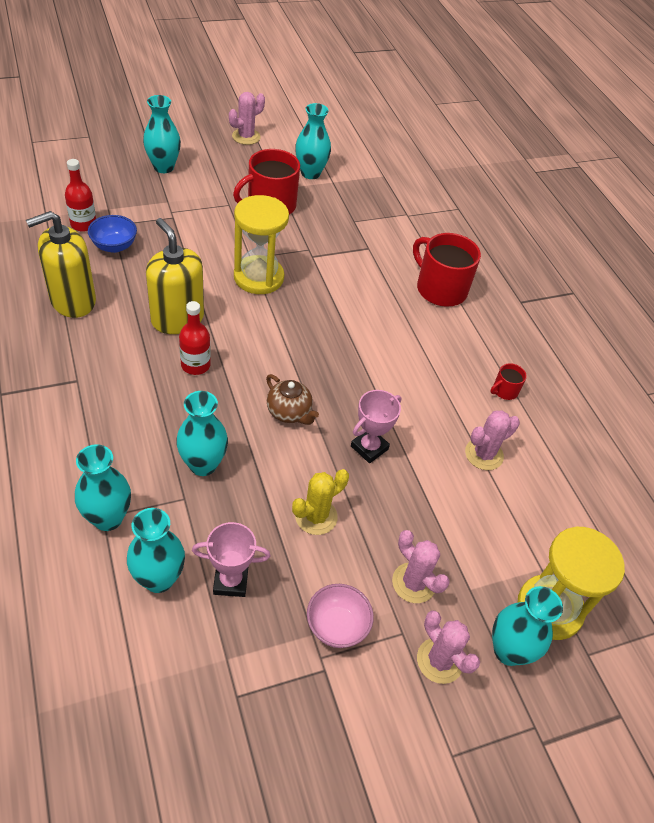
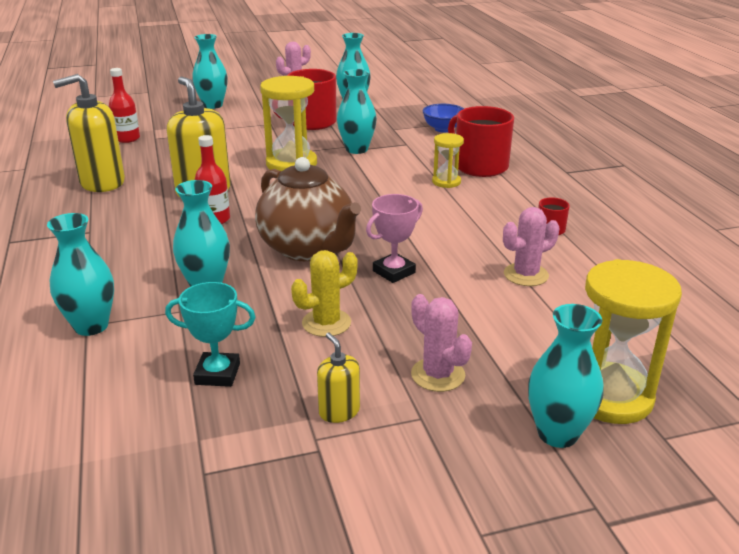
camera: 10 degrees right, 20 degrees down
blue bowl [88,215,137,253] -> blue bowl moved to [423,104,464,133]
turquoise vase [127,508,185,593] -> turquoise vase moved to [337,69,377,154]
pink trophy [192,522,271,597] -> turquoise trophy [165,282,256,387]
brown teapot [266,374,319,425] -> brown teapot [255,157,361,261], size x1.96
pink bowl [307,584,374,648] -> yellow soap dispenser [317,333,360,423]
pink cactus [417,610,480,684] -> none
none -> yellow hourglass [432,133,464,188]

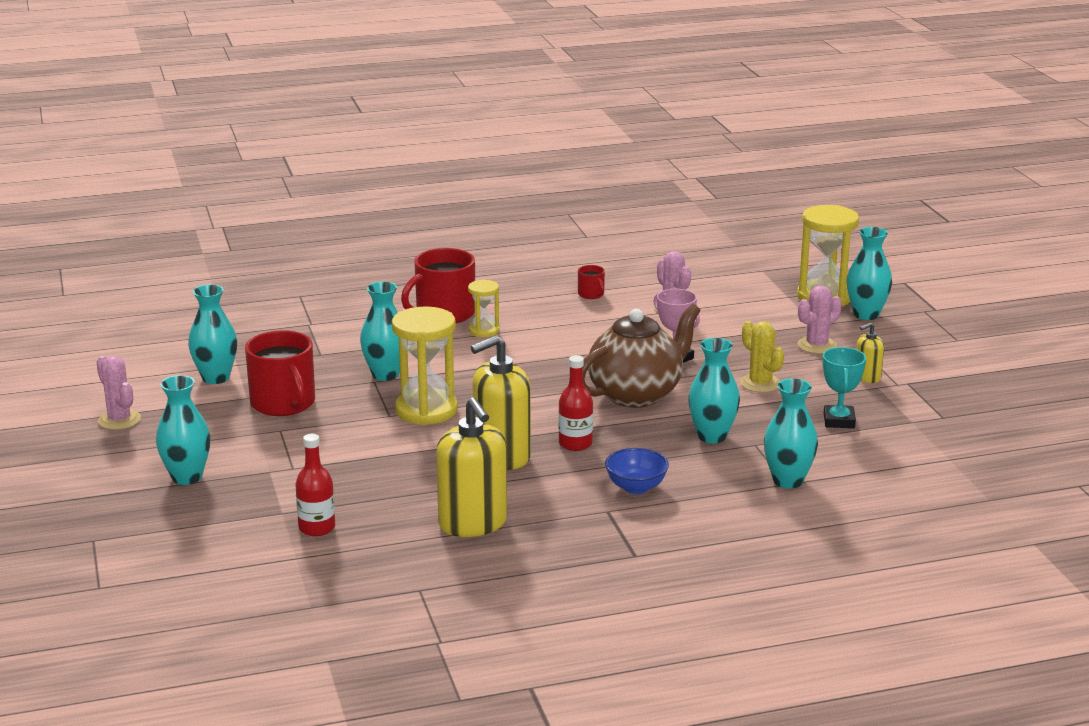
camera: 90 degrees left, 5 degrees down
blue bowl [423,104,464,133] -> blue bowl moved to [605,448,669,494]

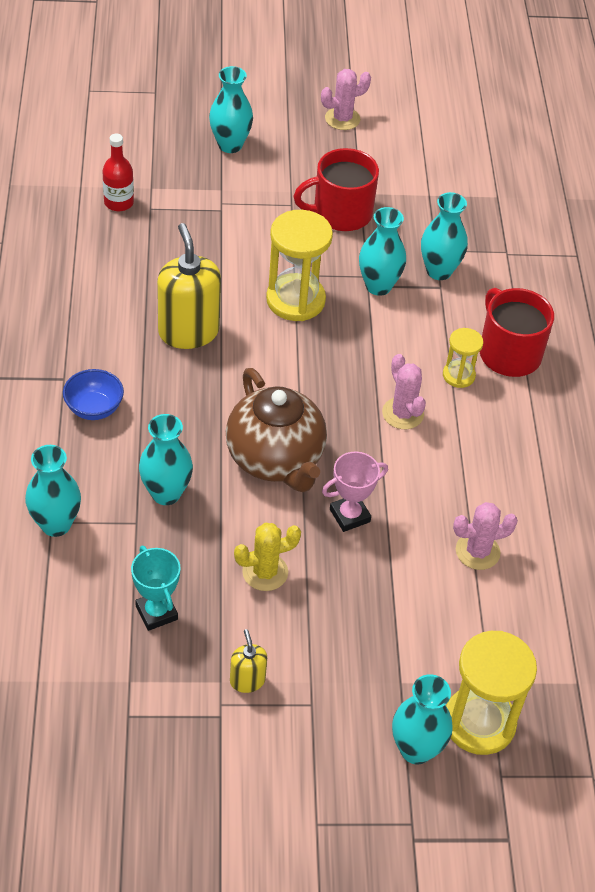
camera: 100 degrees right, 25 degrees up
turquoise vase [188,284,237,384] -> turquoise vase moved to [421,192,468,280]
yellow soap dispenser [436,397,507,537] -> none
red bottle [558,355,593,451] -> none
red mug [578,265,605,299] -> none
pink cactus [797,286,842,354] -> pink cactus moved to [382,354,426,429]
turquoise trophy [823,347,866,428] -> turquoise trophy turned 45 degrees clockwise [131,546,181,631]

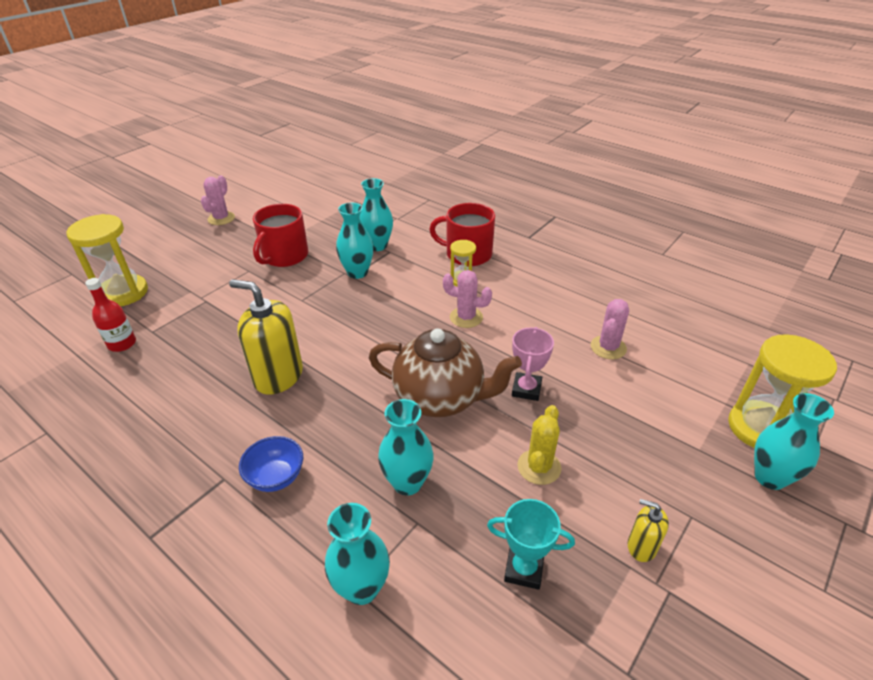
camera: 45 degrees left, 10 degrees down
turquoise vase [209,66,253,153] -> none
yellow hourglass [266,210,333,321] -> yellow hourglass moved to [66,214,148,306]

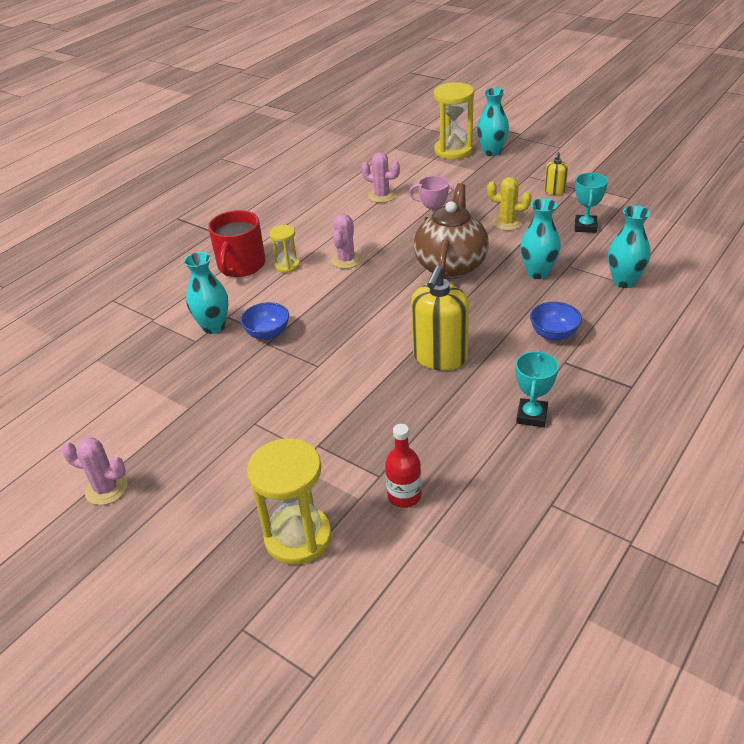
camera: 90 degrees left, 0 degrees up
red mug [253,204,308,267] -> none
turquoise vase [336,203,373,279] -> blue bowl [240,302,289,340]
none -> turquoise trophy [516,350,559,427]

